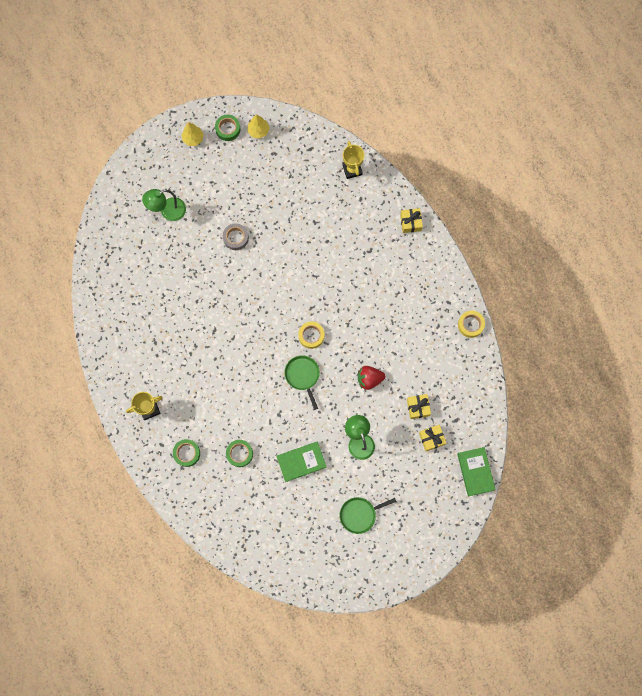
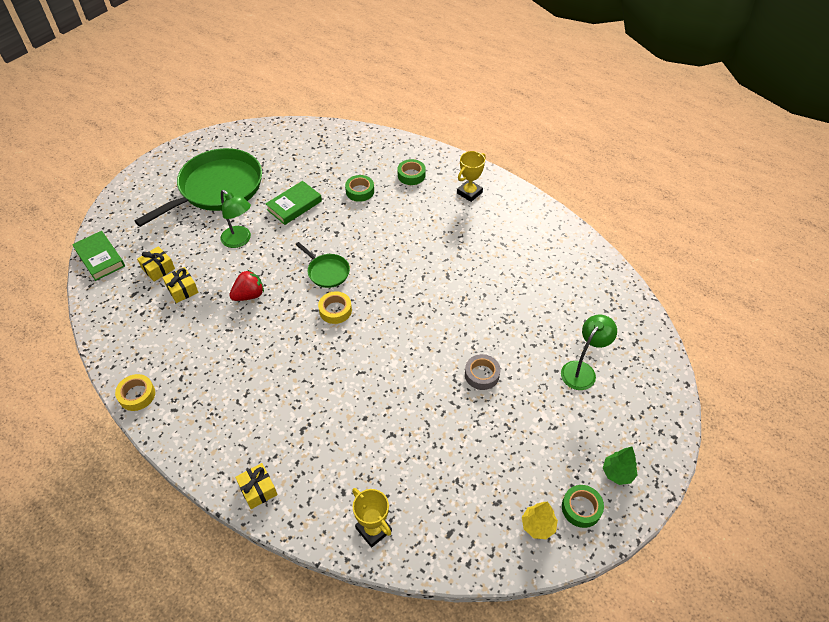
camera: 155 degrees right, 25 degrees down
yellow tree [181,122,204,146] -> green tree [603,447,638,485]
green pan [340,497,396,534] -> green pan [134,148,262,227], size x2.19

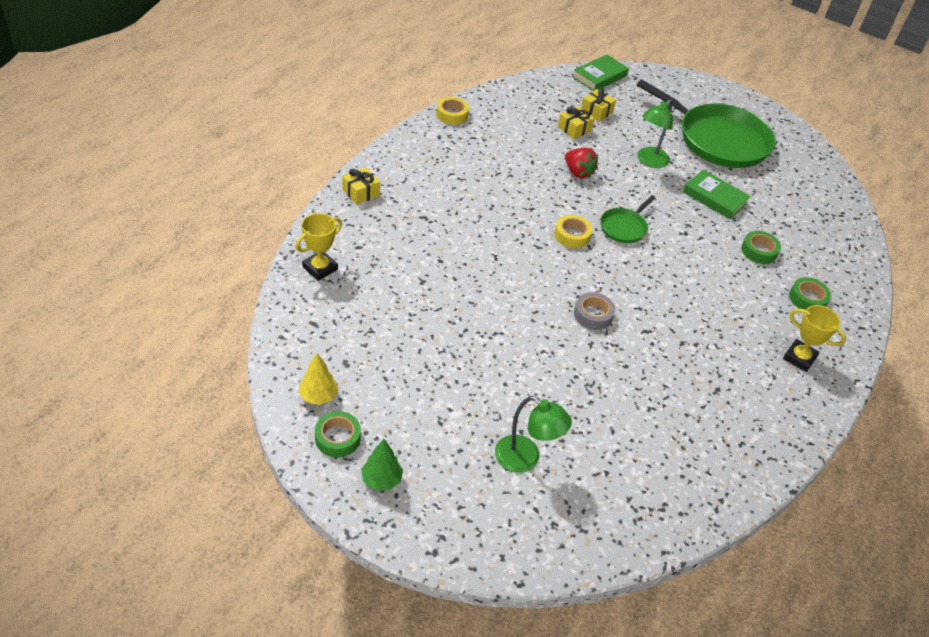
camera: 80 degrees right, 5 degrees down
grey tape [465,354,500,390] -> grey tape moved to [574,292,615,330]

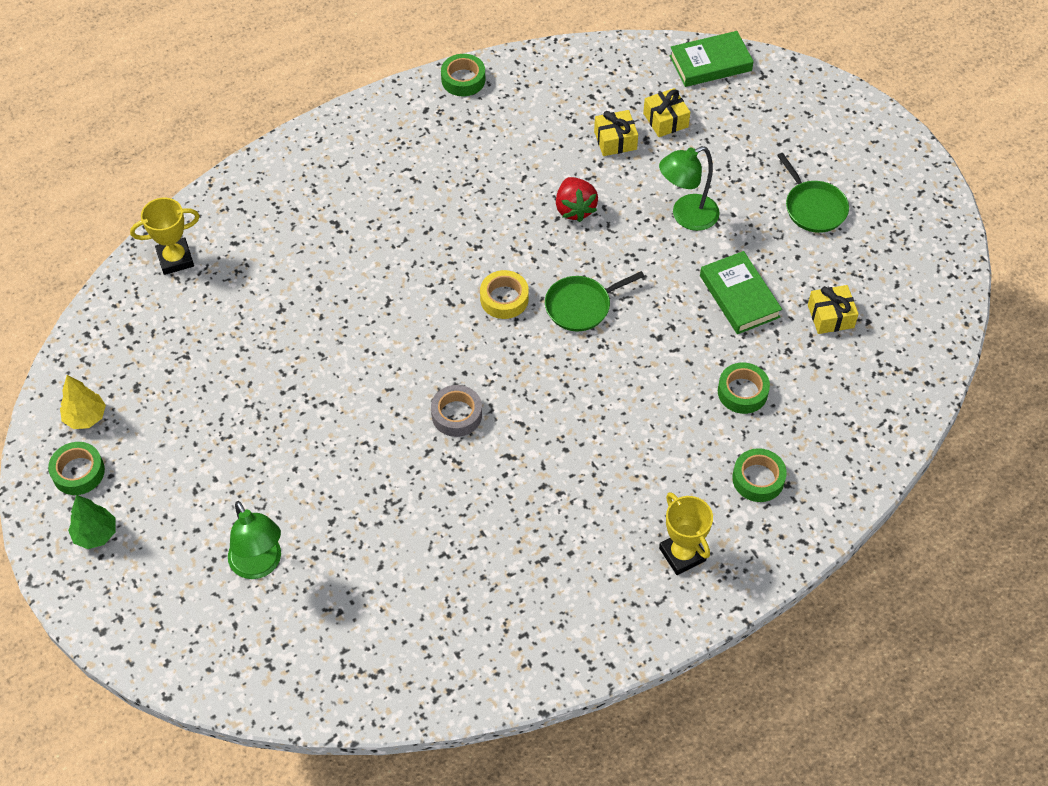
camera: 30 degrees right, 10 degrees up
yellow gift [342,167,380,204] -> yellow gift moved to [808,285,859,334]
yellow tape [436,97,469,125] -> green tape [441,54,485,96]
green pan [637,79,776,168] -> green pan [777,153,849,233], size x0.46

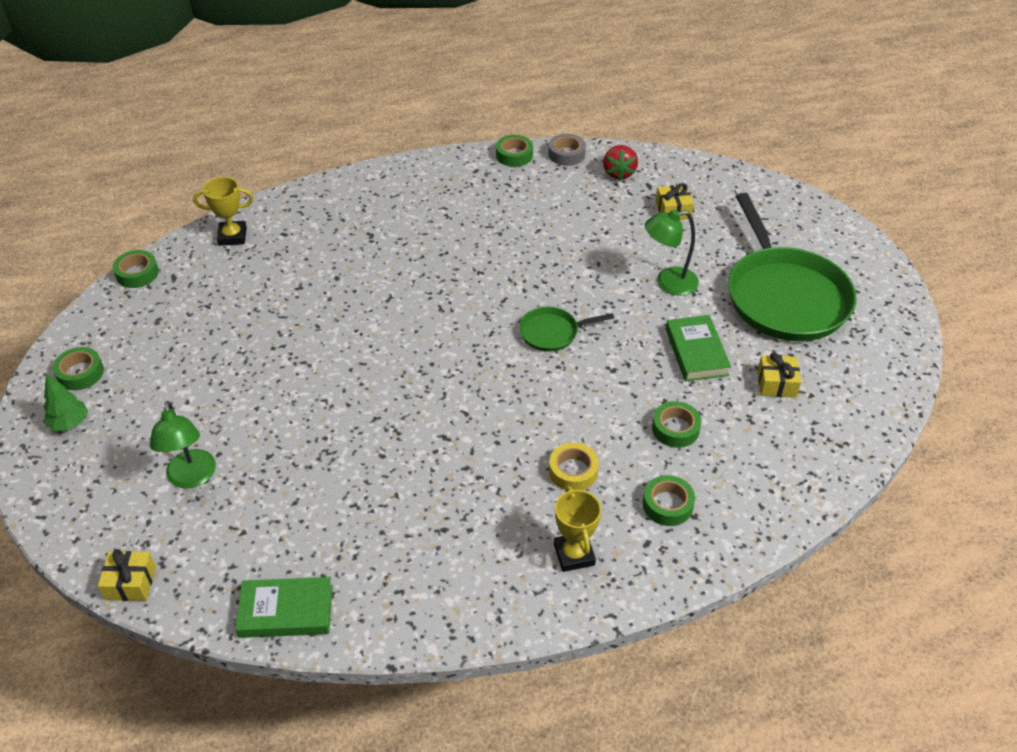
camera: 15 degrees right, 10 degrees down
yellow tree [60,375,106,429] -> none
grey tape [431,385,482,437] -> grey tape moved to [548,134,586,166]
yellow tape [480,270,529,319] -> yellow tape moved to [549,443,599,490]
red strawberry [556,177,598,222] -> red strawberry moved to [603,145,638,181]
yellow gift [594,110,638,156] -> yellow gift moved to [98,549,156,601]
green book [670,31,754,87] -> green book moved to [235,577,333,638]
green pan [777,153,849,233] -> green pan [728,193,857,341], size x2.19
none -> green tape [113,250,159,288]

